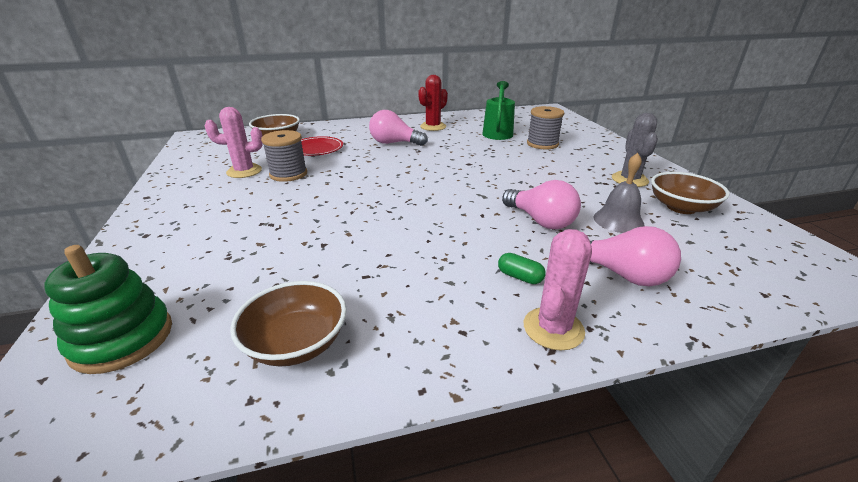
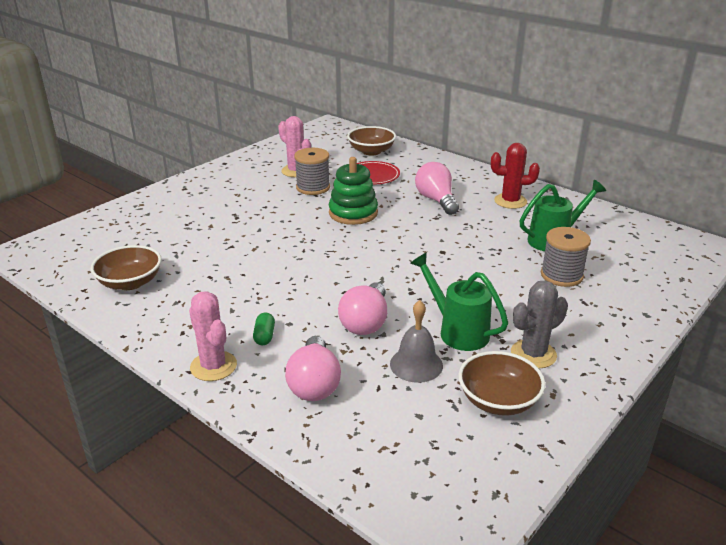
camera: 55 degrees right, 0 degrees up
green stacking toy [44,245,172,374] -> green stacking toy moved to [329,157,378,225]
pink cactus [524,229,592,350] -> pink cactus turned 60 degrees clockwise [189,291,237,381]
none -> green watering can [410,253,508,351]

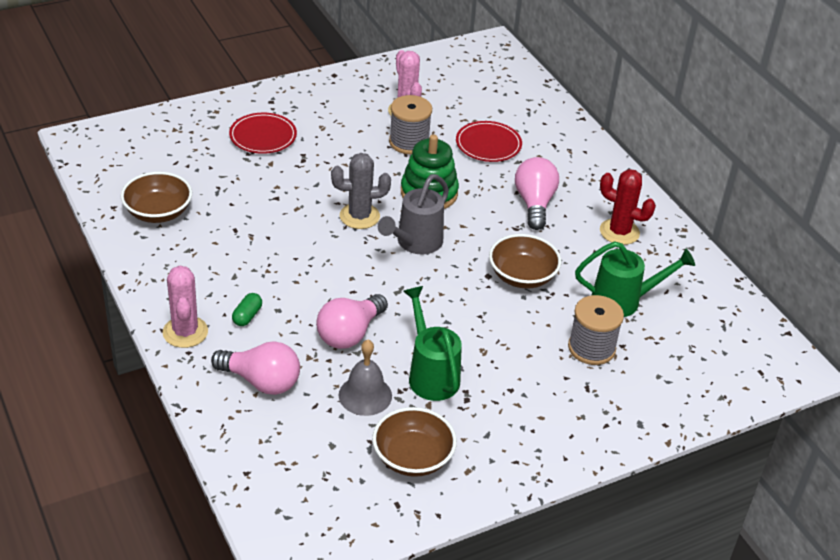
camera: 20 degrees right, 10 degrees up
pink light bulb [285,336,341,401] -> pink light bulb turned 90 degrees counterclockwise [211,341,300,395]
brown bowl [347,126,396,156] -> brown bowl moved to [489,234,561,289]
grey cactus [511,280,568,368] -> grey cactus moved to [331,153,391,229]
none -> red plate [229,113,297,154]
none -> grey watering can [378,174,449,254]

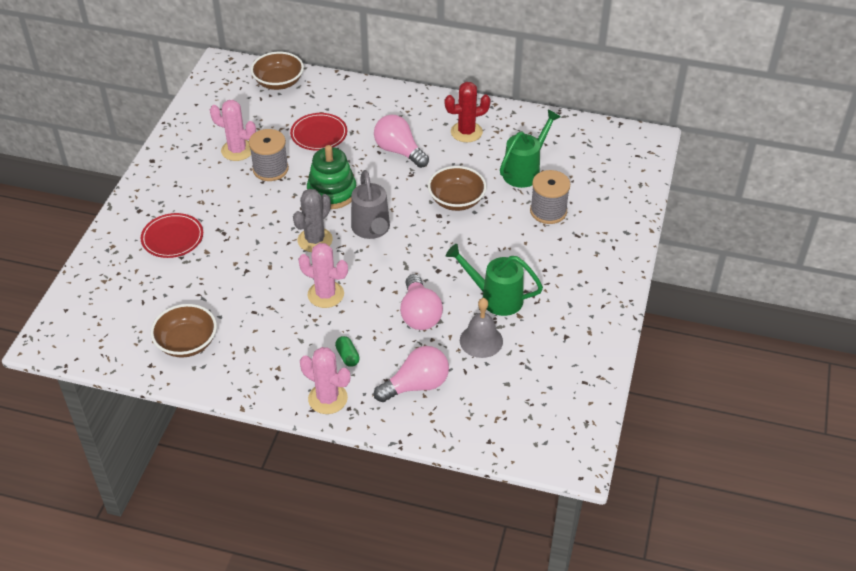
camera: 45 degrees left, 5 degrees up
brown bowl [372,407,457,477] -> brown bowl moved to [251,52,304,90]
none -> pink cactus [298,243,348,308]

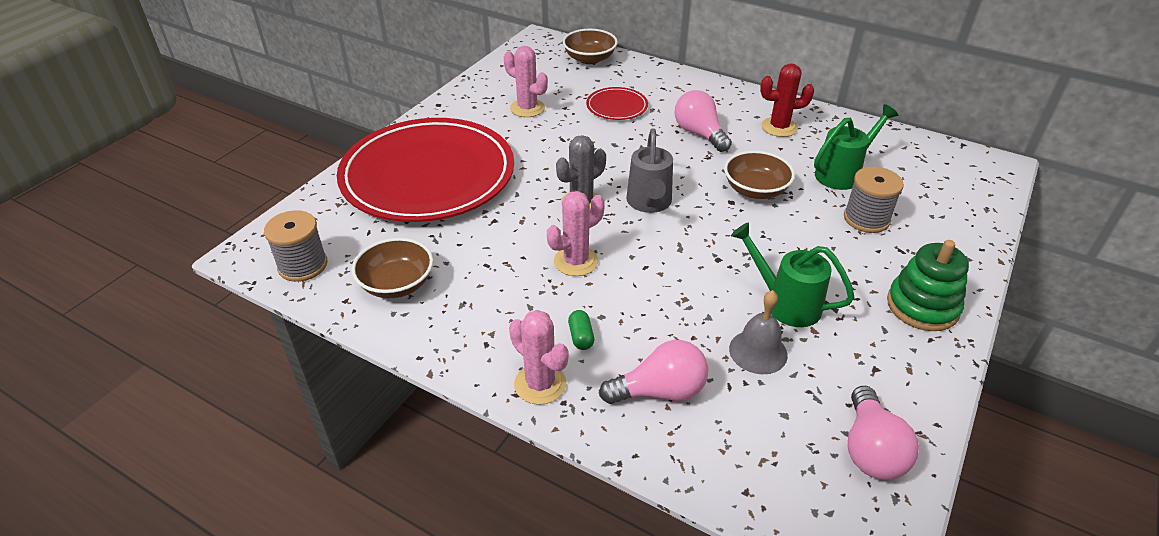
camera: 15 degrees right, 5 degrees down
red plate [141,213,203,258] -> red plate [337,118,514,222], size x2.50
grey spool [249,129,289,181] -> grey spool moved to [264,210,327,282]
pink cactus [298,243,348,308] -> pink cactus turned 75 degrees counterclockwise [547,191,605,276]
green stacking toy [307,145,356,209] -> green stacking toy moved to [887,240,969,331]
pink light bulb [400,274,443,330] -> pink light bulb moved to [848,386,919,480]

